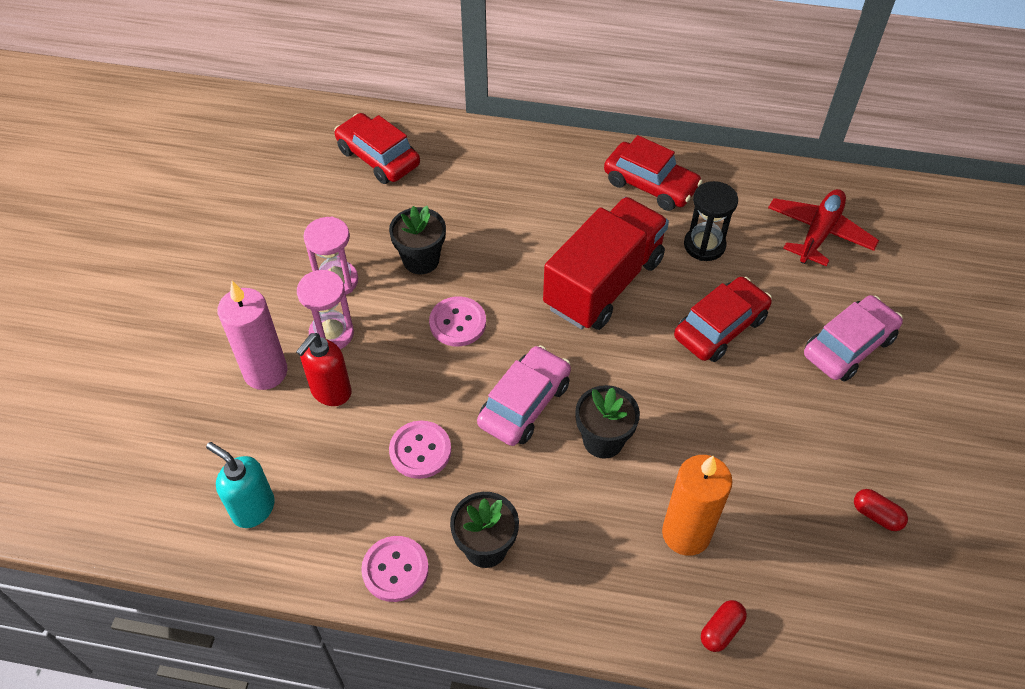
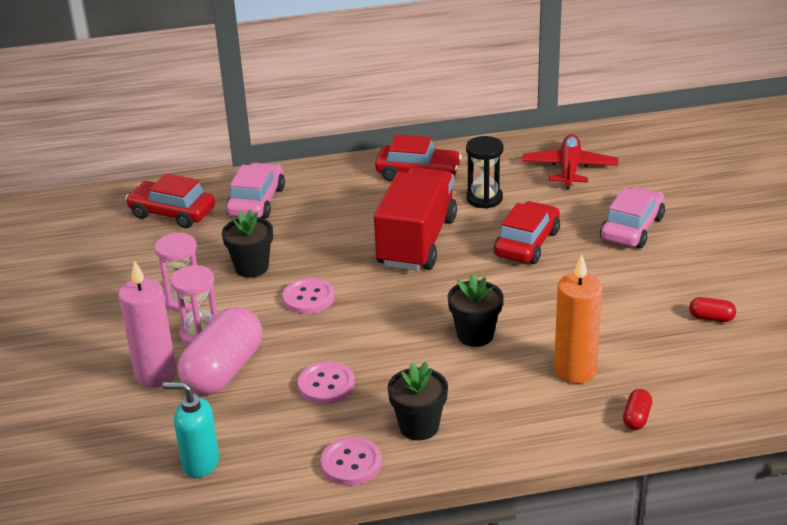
camera: 20 degrees left, 20 degrees down
red soap dispenser [296,333,351,406] -> pink capsule [178,307,263,395]
pink car [477,345,571,446] -> pink car moved to [226,163,285,219]

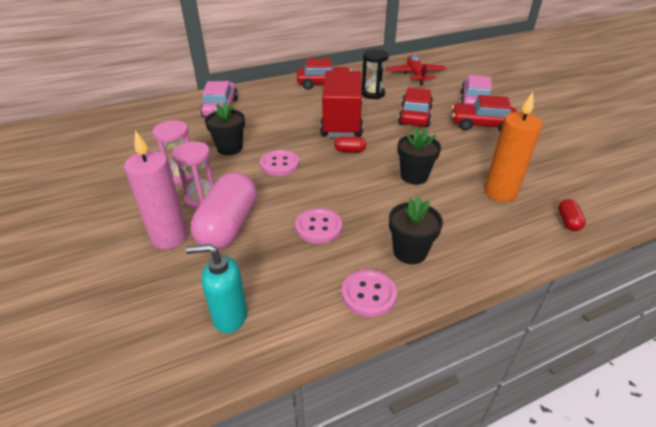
camera: 15 degrees left, 5 degrees up
red car [125,173,215,228] -> red car moved to [452,95,517,132]
red capsule [689,297,736,322] -> red capsule moved to [334,137,366,152]

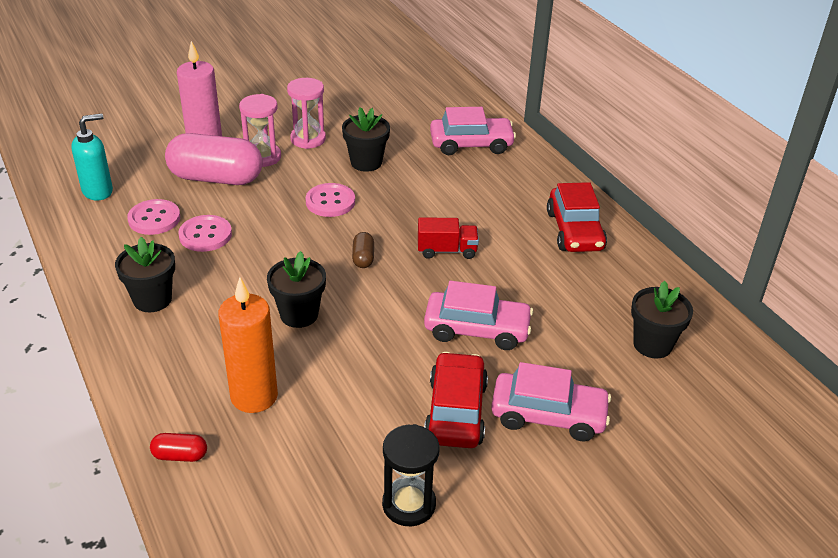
camera: 85 degrees right, 0 degrees up
turquoise soap dispenser [186,244,247,333] -> turquoise soap dispenser turned 60 degrees clockwise [71,113,113,201]
red truck [320,71,363,137] -> red truck [418,217,479,259], size x0.46
red capsule [334,137,366,152] -> brown capsule [352,232,374,268]
pink button [342,269,397,317] -> pink button moved to [127,199,180,235]
black hourglass [362,49,389,99] -> black hourglass moved to [382,424,439,526]
red plane [386,55,446,85] -> black flower pot [631,281,693,359]
red car [398,88,433,127] -> pink car [424,281,533,350]

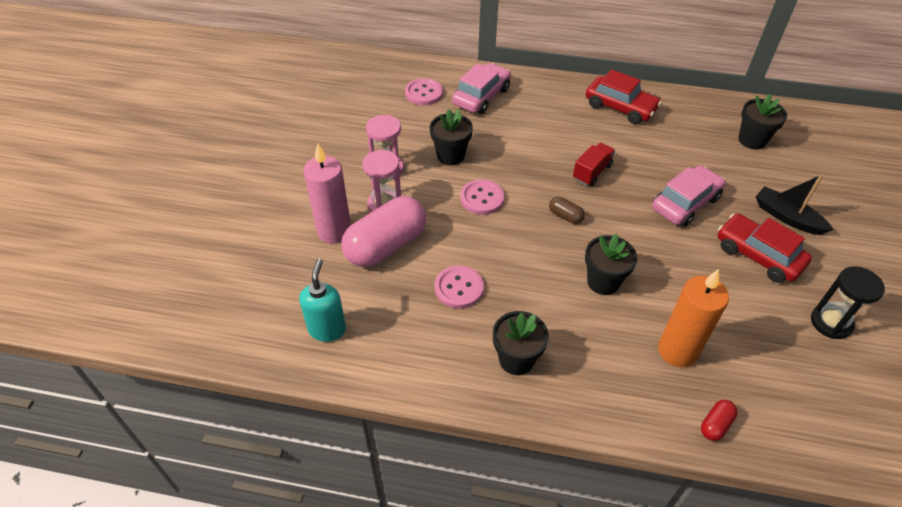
camera: 50 degrees left, 10 degrees up
pink button [127,199,180,235] -> pink button moved to [405,78,443,105]
pink car [491,362,611,441] -> black boat [756,174,833,235]

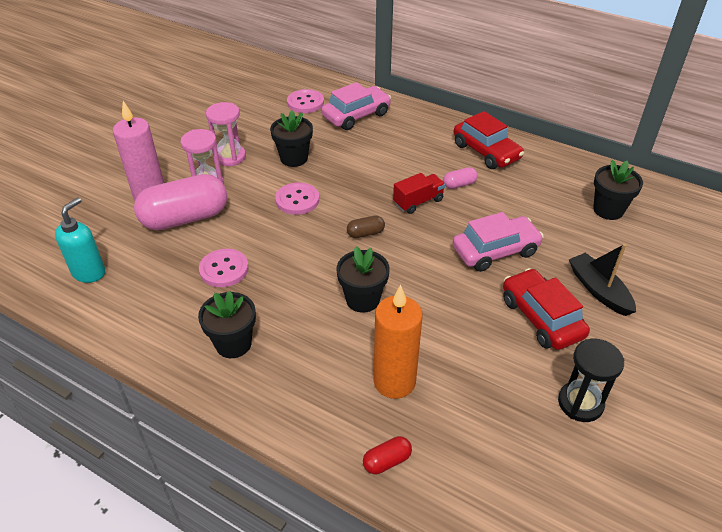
camera: 20 degrees right, 5 degrees down
brown capsule [549,197,585,224] -> brown capsule turned 75 degrees counterclockwise [347,215,385,238]
none -> pink capsule [443,167,478,189]

